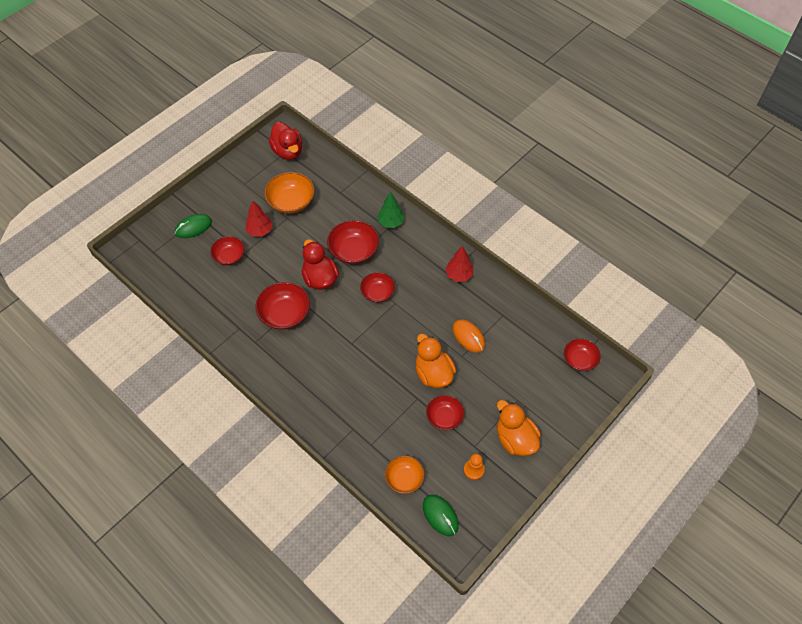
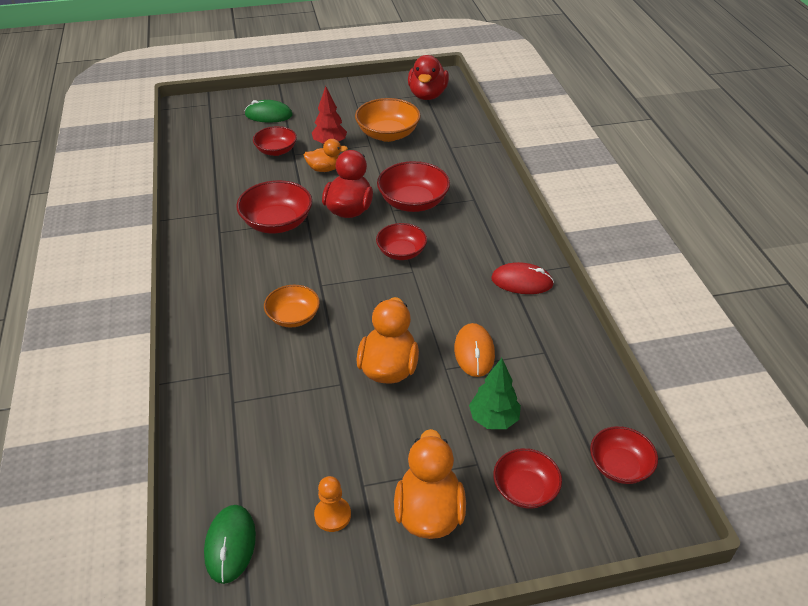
camera: 35 degrees right, 15 degrees down
green tree [378,191,405,228] -> green tree moved to [469,358,521,429]
orange bowl [385,456,425,494] -> orange bowl moved to [264,285,320,327]
red bowl [426,395,464,430] -> red bowl moved to [493,448,562,509]
red tree [445,246,473,282] -> red mouse [491,262,554,294]
none -> orange duck [304,139,348,172]

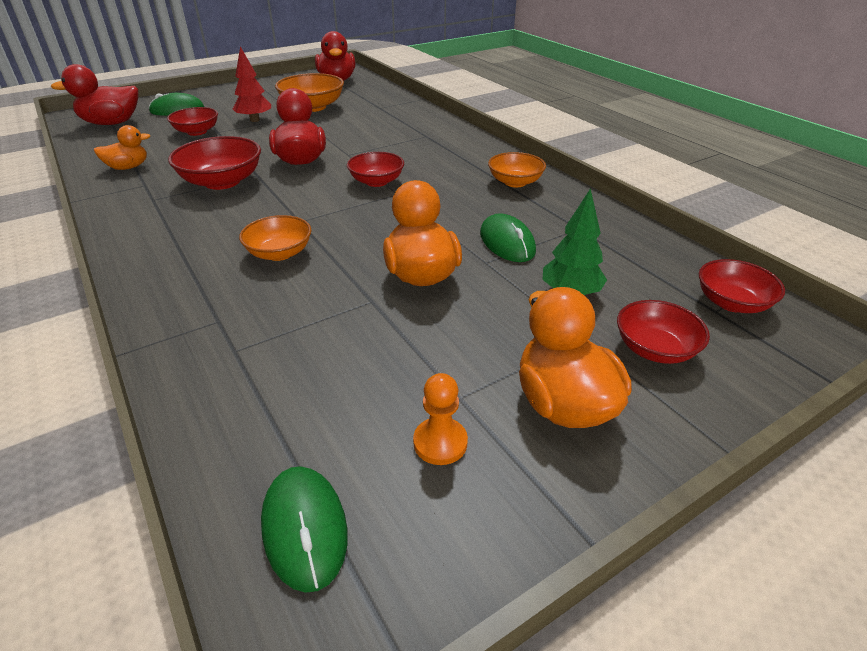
camera: 20 degrees left, 5 degrees down
orange duck [304,139,348,172] -> orange duck moved to [94,125,151,170]
red bowl [377,161,450,212] -> none
orange mouse [454,323,495,377] -> green mouse [480,213,536,262]
red mouse [491,262,554,294] -> orange bowl [488,152,546,187]
none -> red duck [51,64,139,125]

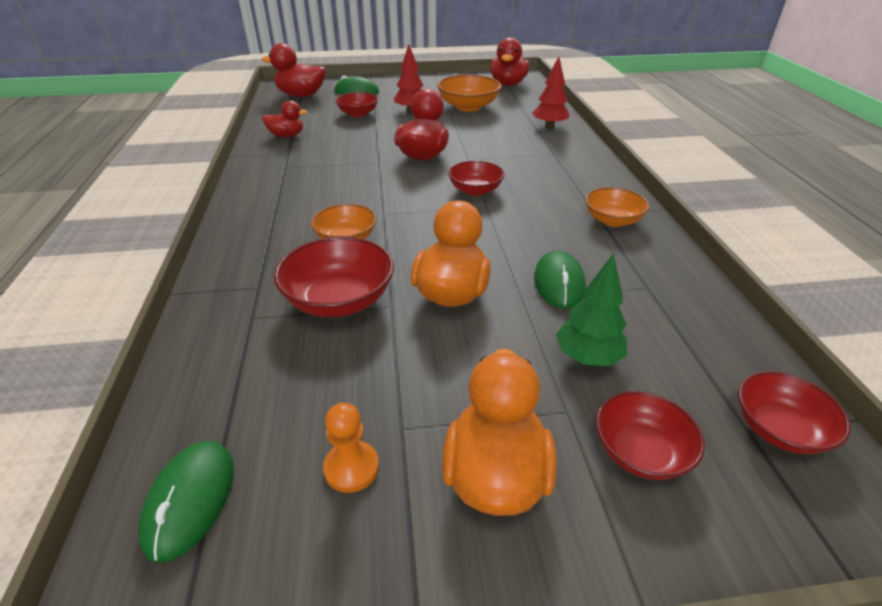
camera: 25 degrees right, 0 degrees up
orange duck [94,125,151,170] -> red duck [262,100,308,137]
red bowl [168,136,261,190] -> red bowl moved to [274,236,394,317]
none -> red tree [533,56,569,128]

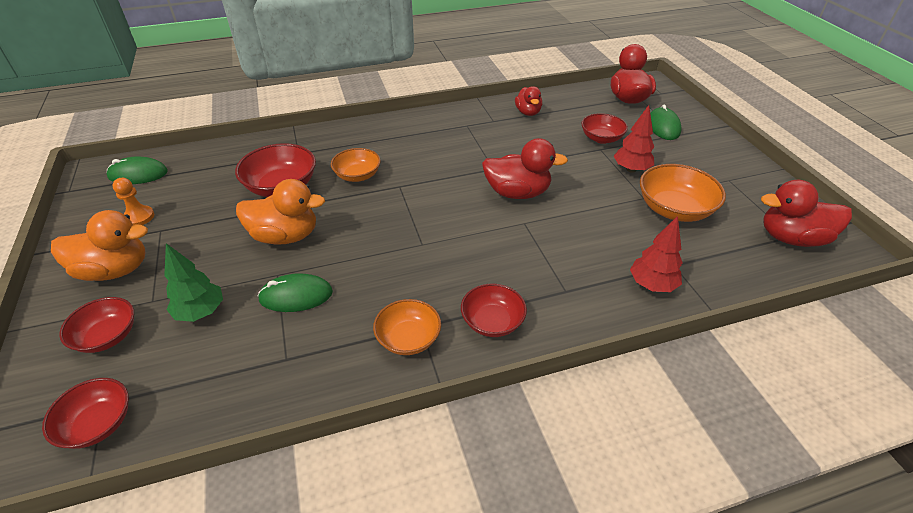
camera: 80 degrees right, 5 degrees up
red bowl [448,160,505,196] -> red bowl moved to [461,284,527,337]

